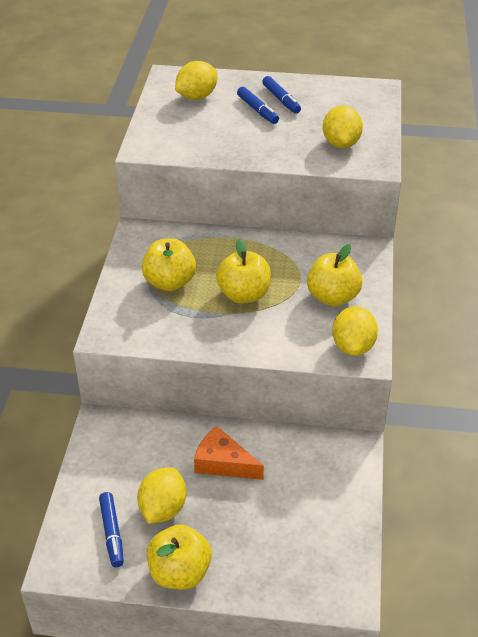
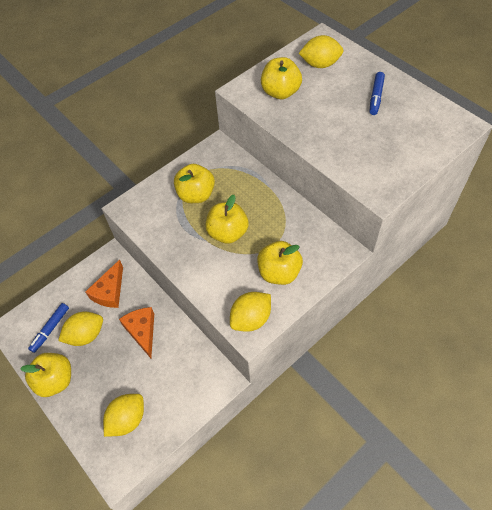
camera: 45 degrees right, 15 degrees up
blue marker [237,87,279,124] -> none
yellow lemon [323,105,363,148] -> yellow lemon moved to [103,394,144,437]
none -> orange cheese [85,260,123,308]
none -> yellow apple [261,57,302,99]

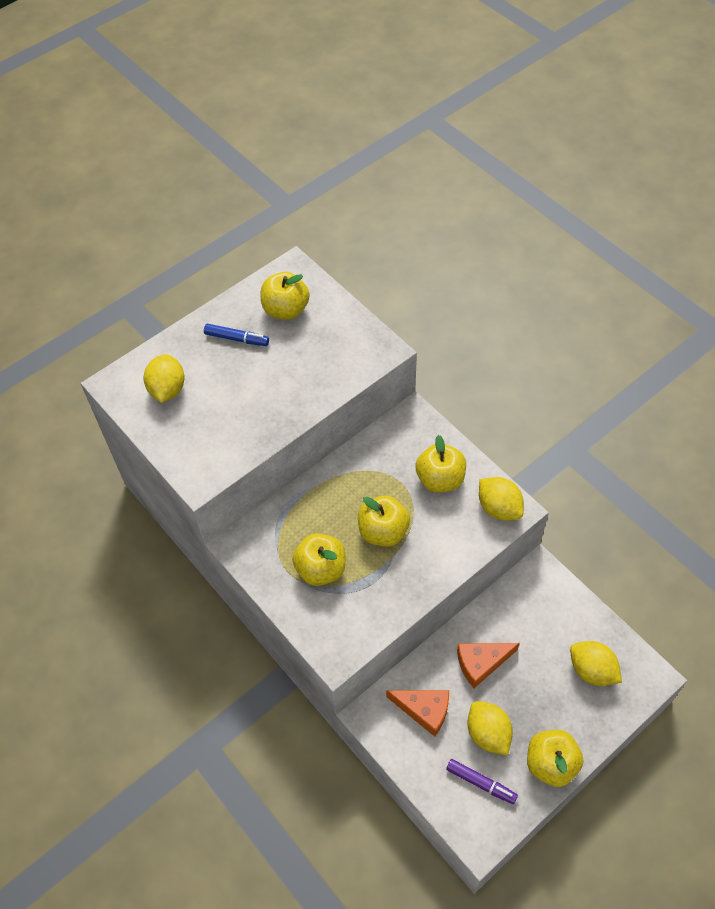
camera: 90 degrees left, 0 degrees up
blue marker [28,303,69,353] -> purple marker [446,759,518,804]
yellow apple [261,57,302,99] -> yellow apple moved to [261,272,309,320]

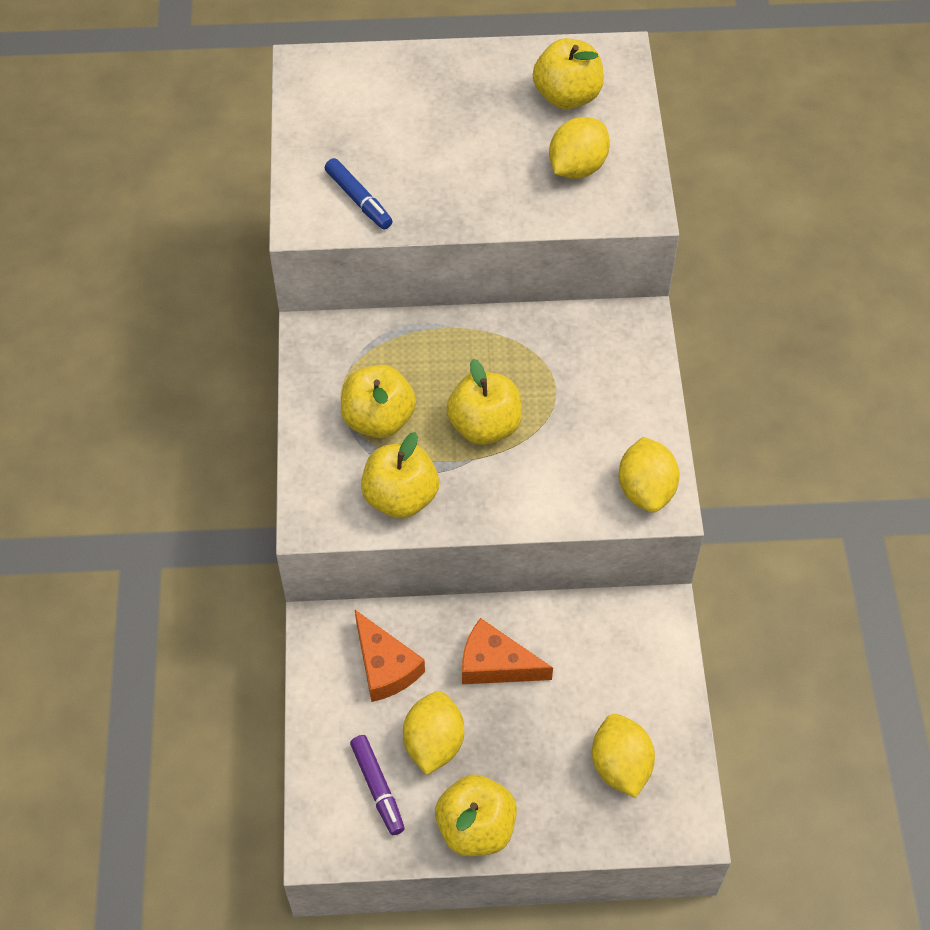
camera: 35 degrees right, 0 degrees up
yellow lemon [144,354,185,403] -> yellow lemon moved to [549,117,610,179]
blue marker [204,324,269,346] -> blue marker moved to [325,158,393,229]
yellow apple [415,435,466,493] -> yellow apple moved to [361,432,439,519]

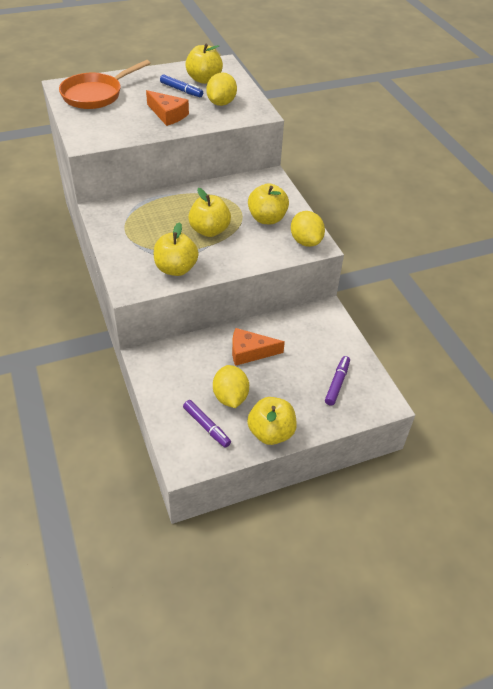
camera: 20 degrees left, 10 degrees down
blue marker [325,158,393,229] -> blue marker moved to [160,75,203,97]
yellow apple [341,365,416,438] -> yellow apple moved to [248,183,289,224]
orange cheese [355,610,425,702] -> orange cheese moved to [146,90,189,126]
yellow lemon [592,714,655,798] -> purple marker [325,356,350,406]
none -> orange pan [59,60,151,109]

